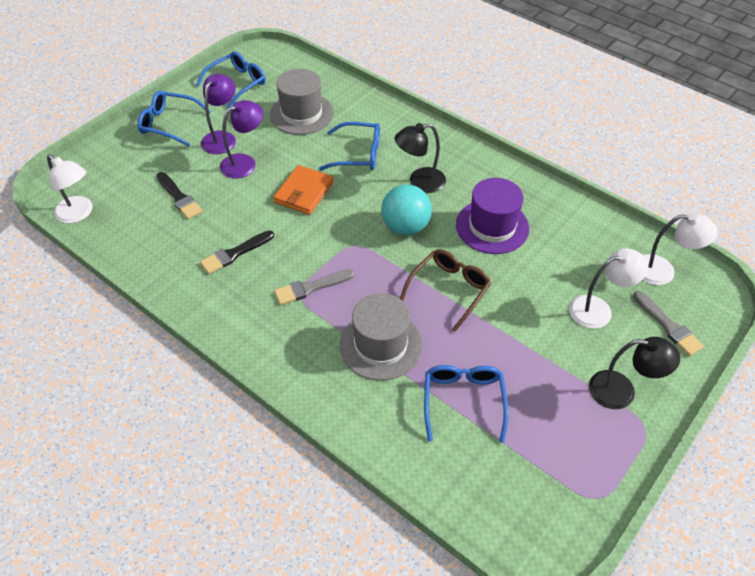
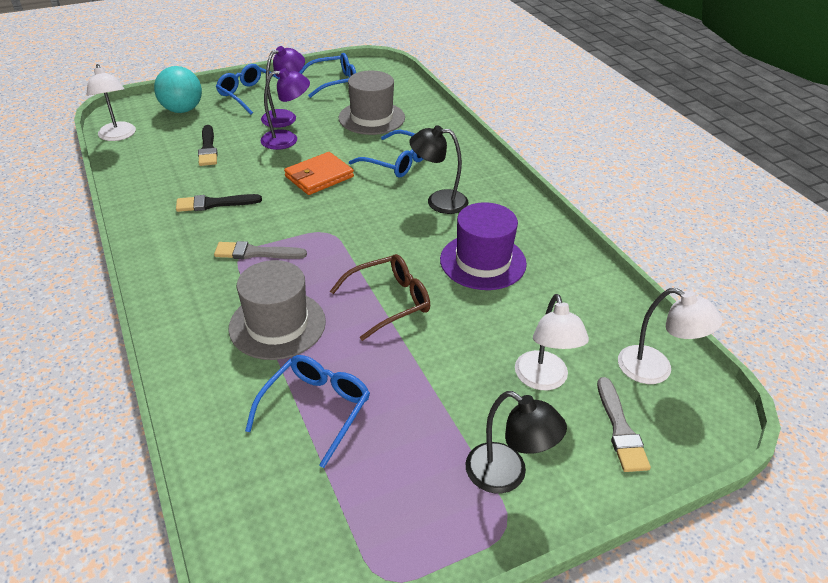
camera: 25 degrees right, 10 degrees down
turquoise ball [381,185,432,235] -> turquoise ball moved to [154,66,202,113]
white lamp [569,248,648,329] -> white lamp turned 75 degrees clockwise [515,294,589,390]

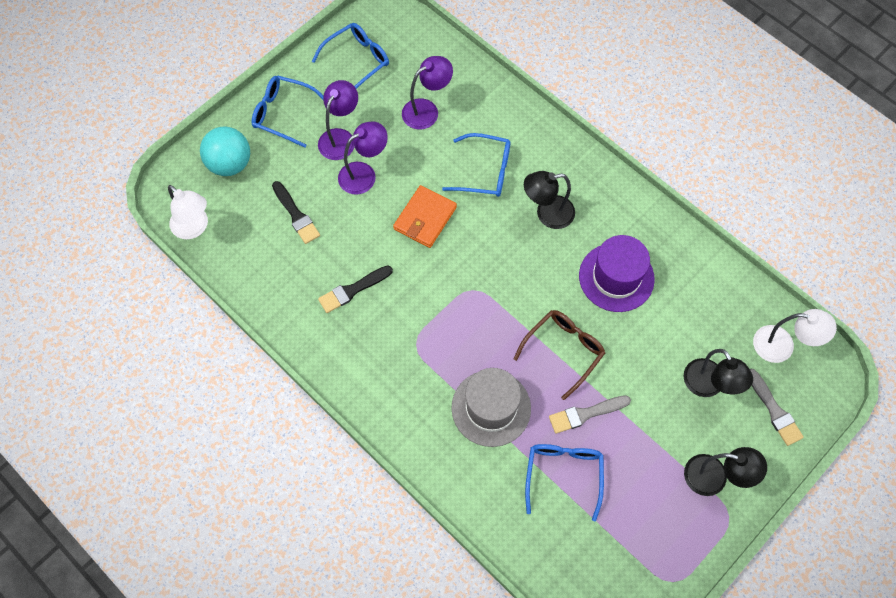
camera: 20 degrees left, 25 degrees up
grey brush [214,241,307,259] -> grey brush moved to [549,395,631,433]
grey hat [339,71,405,135] -> purple lamp [402,56,453,130]
white lamp [515,294,589,390] -> black lamp [684,349,753,397]

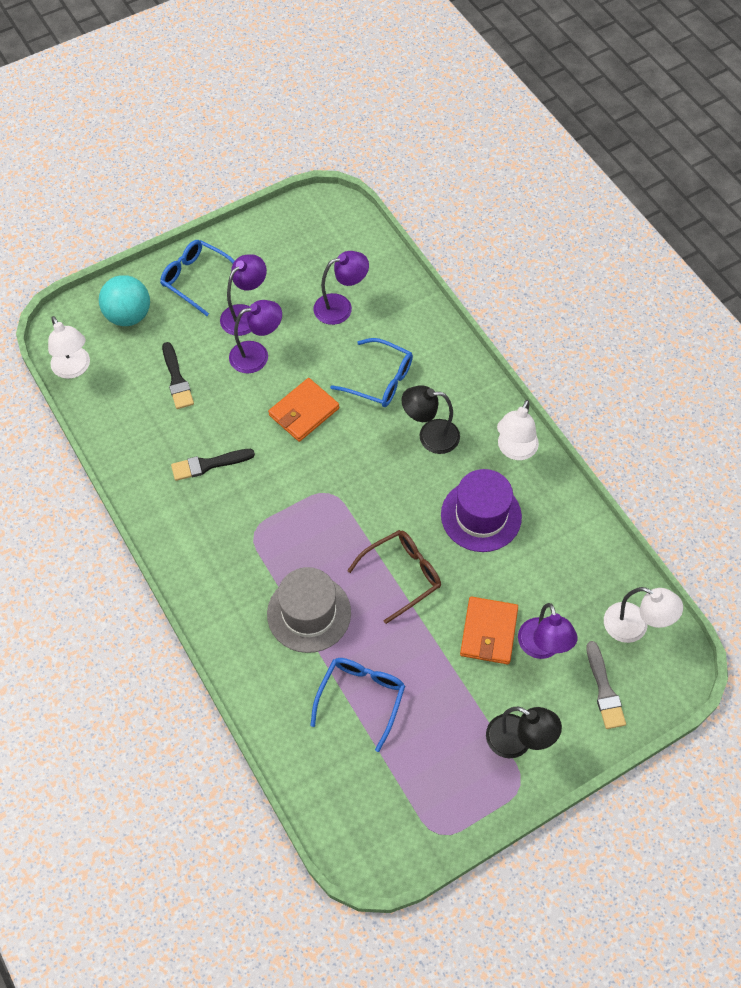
camera: 15 degrees right, 5 degrees down
blue glasses [312,23,389,89] -> none
grey brush [549,395,631,433] -> none
black lamp [684,349,753,397] -> purple lamp [518,603,577,659]
none -> orange wallet [460,597,518,664]
none -> white lamp [497,400,539,460]

